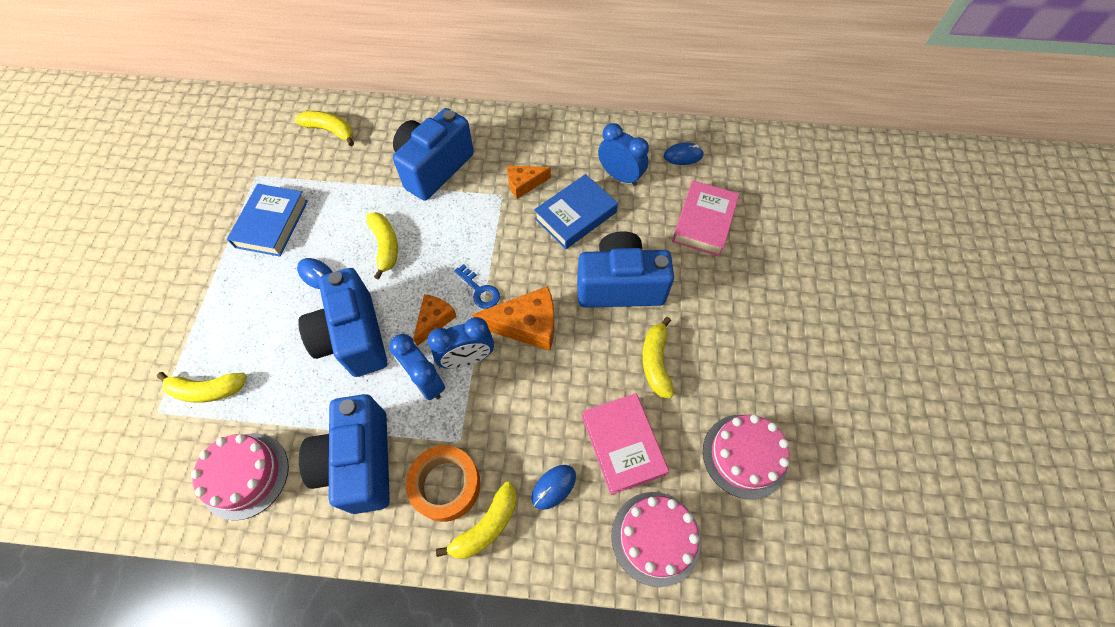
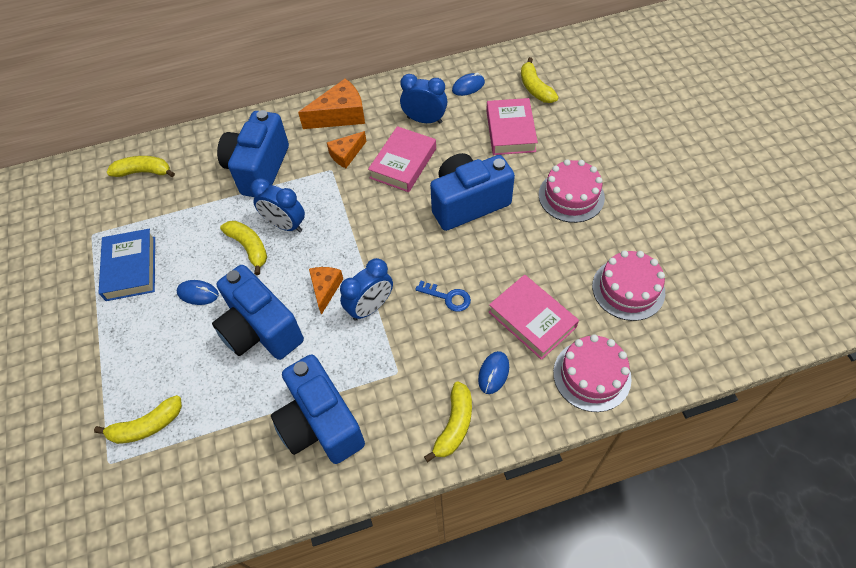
camera: 20 degrees left, 5 degrees down
pink cake [191,433,289,521] -> pink cake moved to [539,159,605,223]
blue clock [389,334,445,400] -> blue clock moved to [251,178,305,232]
orange tape [406,445,481,522] -> none
blue key [454,264,500,309] -> blue key moved to [415,281,471,312]
orange cheese [472,286,554,351] -> orange cheese moved to [298,79,365,129]
blue book [534,174,618,249] -> pink book [368,126,436,192]
yellow banana [642,317,674,399] -> yellow banana moved to [521,57,559,103]

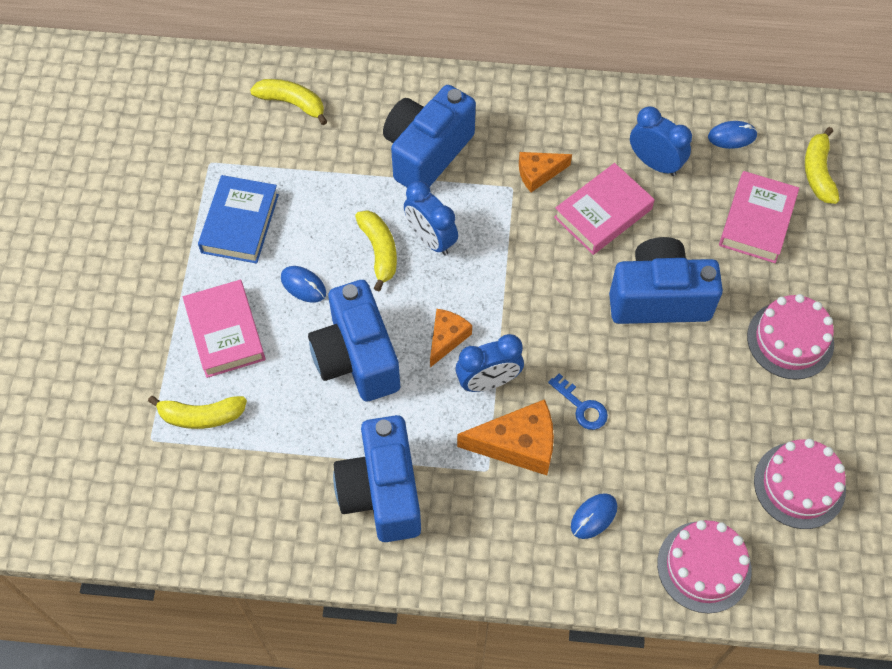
camera: 20 degrees right, 5 degrees up
orange cheese [298,79,365,129] -> orange cheese moved to [457,399,554,475]
yellow banana [424,382,472,462] -> none
pink book [489,275,579,360] -> pink book moved to [183,280,266,378]

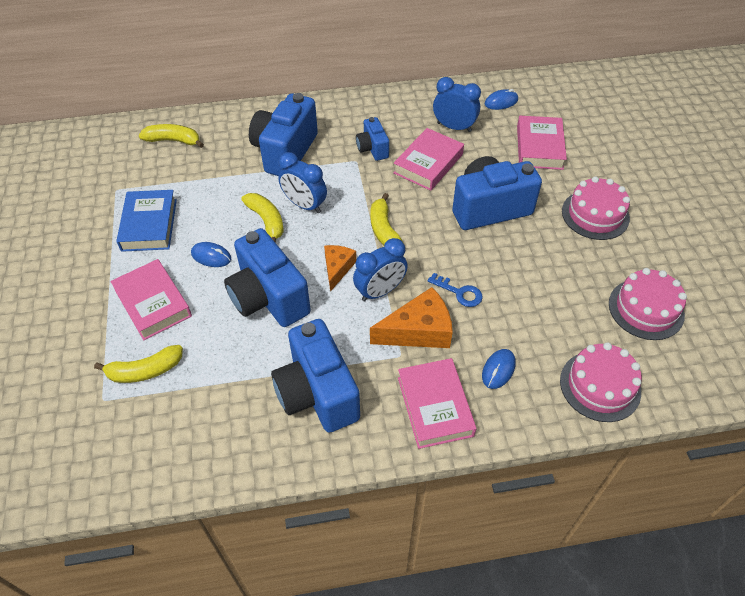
camera: 15 degrees left, 10 degrees down
orange cheese [519,152,572,192] -> blue camera [356,117,389,161]
yellow banana [805,127,840,204] -> yellow banana moved to [370,193,403,246]
none -> pink book [398,358,477,449]

